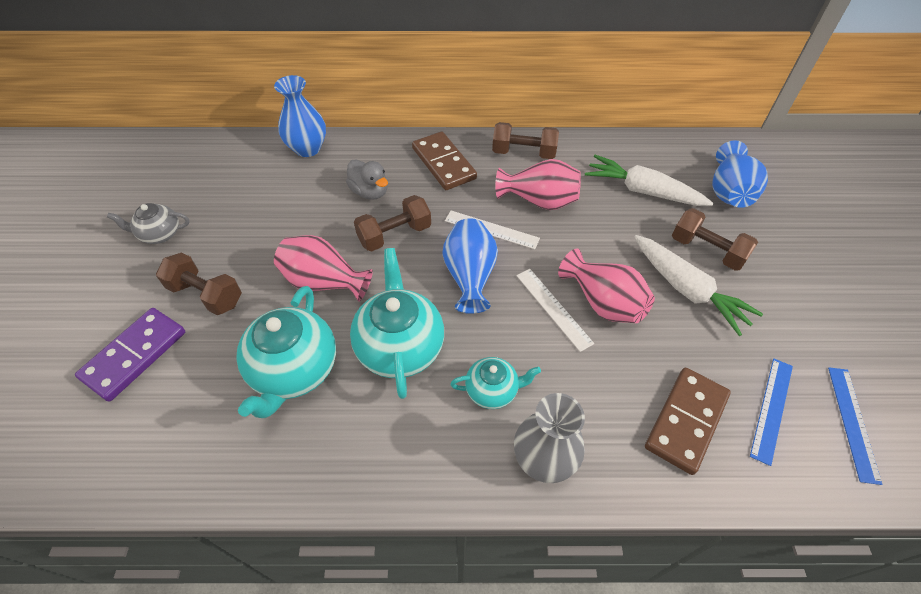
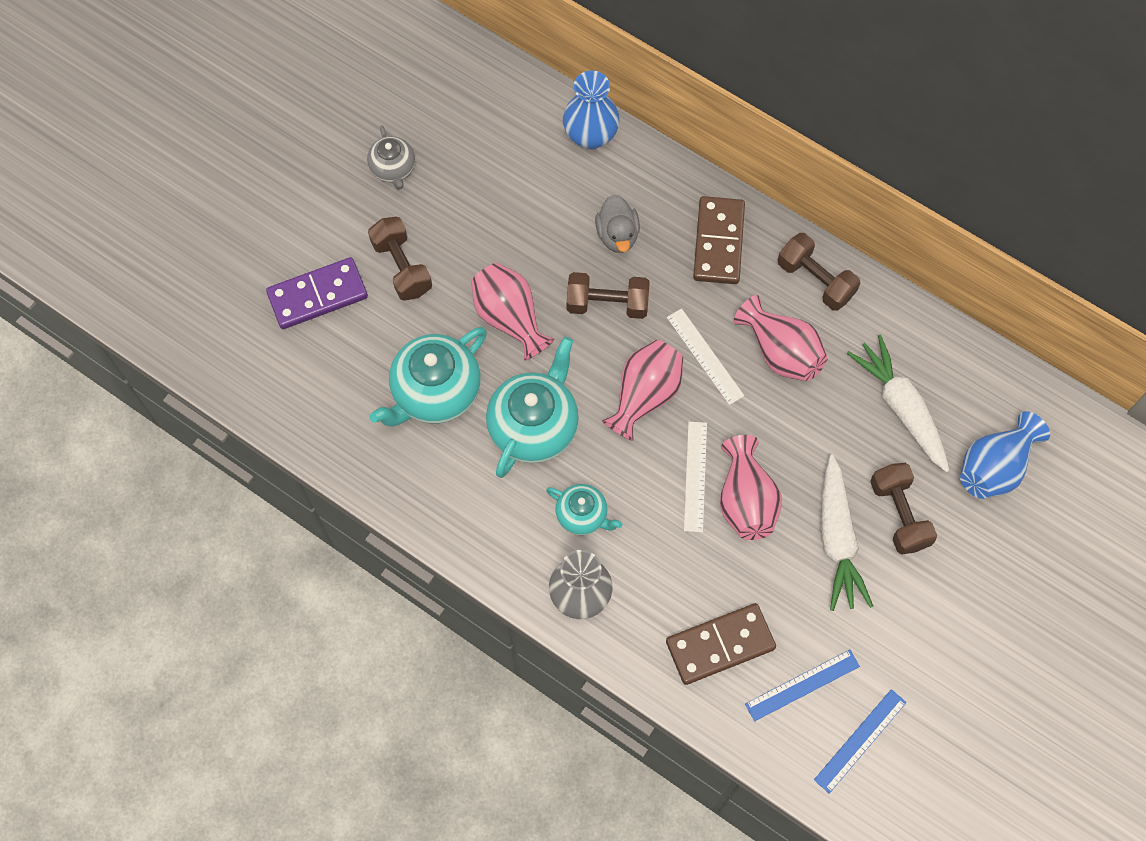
camera: 35 degrees right, 15 degrees up
grey teapot [107,203,189,244] -> grey teapot turned 135 degrees counterclockwise [367,125,415,190]
blue vase [443,218,498,314] -> pink vase [602,340,683,441]

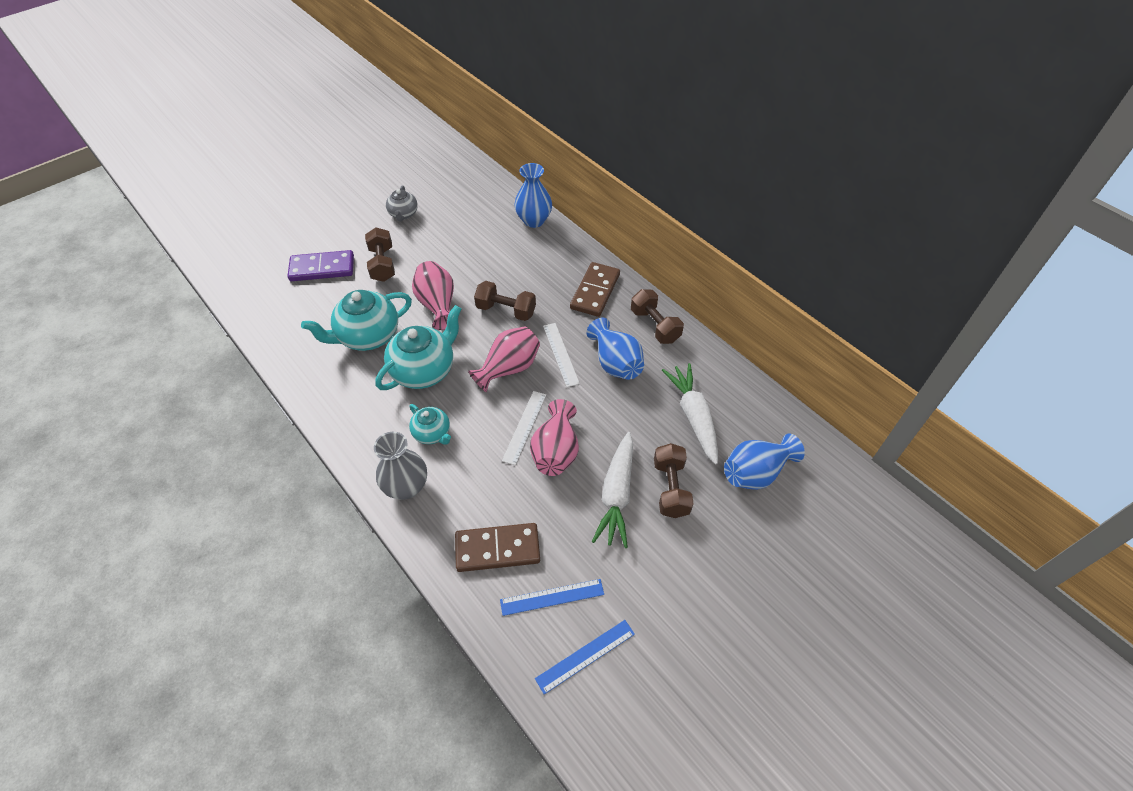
camera: 15 degrees right, 15 degrees down
grey duck [595,195,640,253] -> none
pink vase [734,295,828,381] -> blue vase [586,318,644,380]

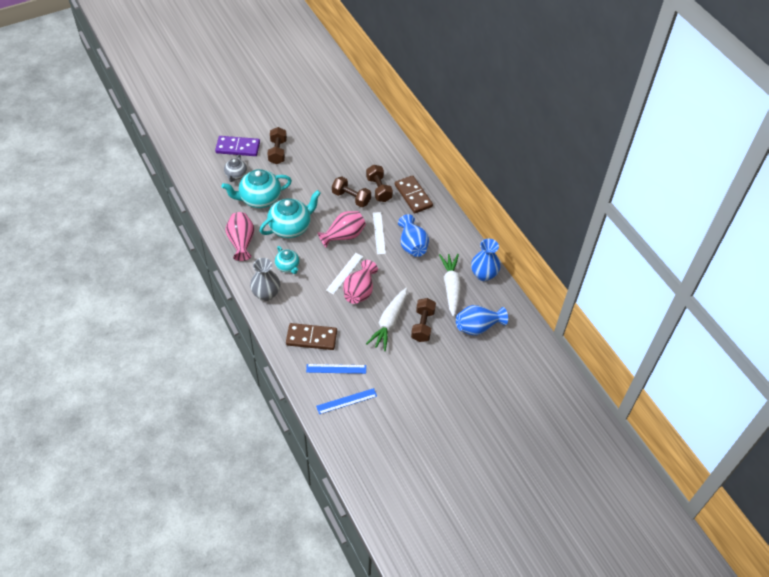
camera: 10 degrees right, 0 degrees up
grey teapot [386,185,418,221] -> grey teapot moved to [224,154,247,182]
pink vase [412,261,454,330] -> pink vase moved to [225,212,255,261]
blue vase [514,163,552,228] -> blue vase moved to [471,239,500,281]
brown domino [570,262,620,317] -> brown domino turned 60 degrees counterclockwise [395,175,433,213]
brown dumbbell [631,289,684,344] -> brown dumbbell moved to [366,165,393,202]

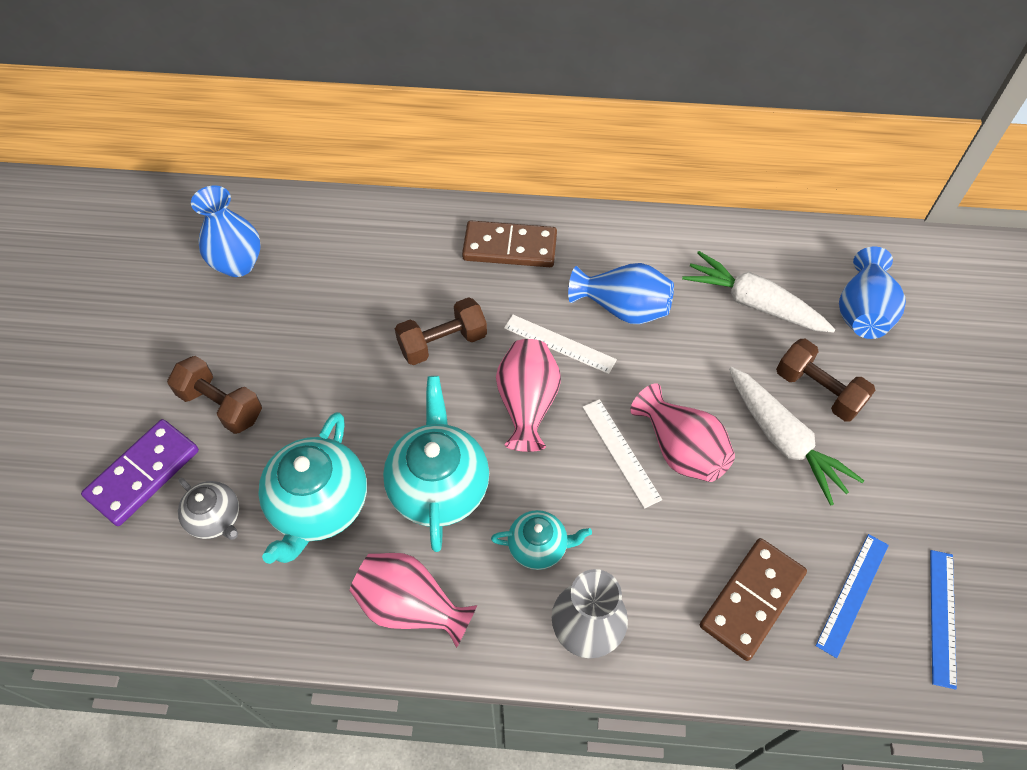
camera: 55 degrees left, 5 degrees up
brown dumbbell [366,165,393,202] -> none
blue vase [471,239,500,281] -> blue vase moved to [191,185,261,277]

